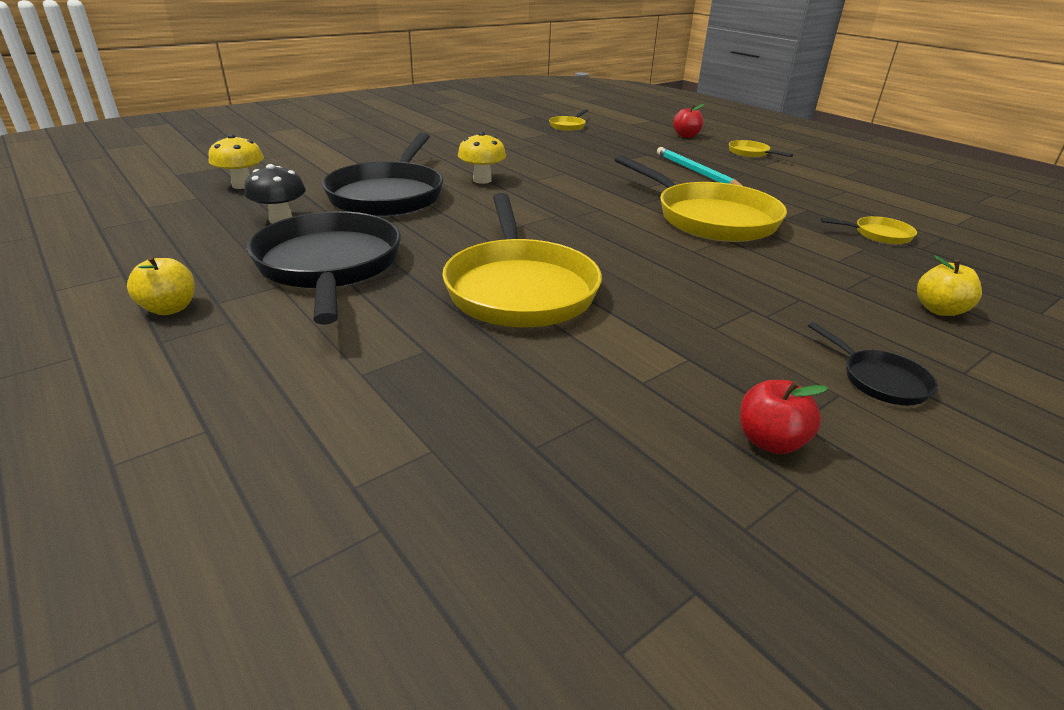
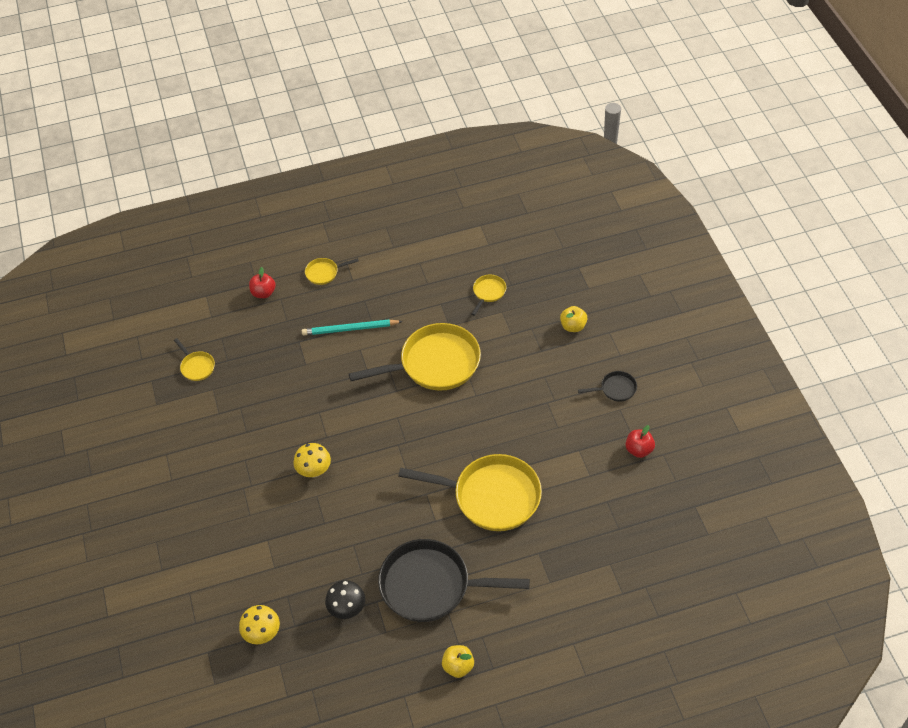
camera: 65 degrees left, 20 degrees up
black pan [322,133,443,217] -> none

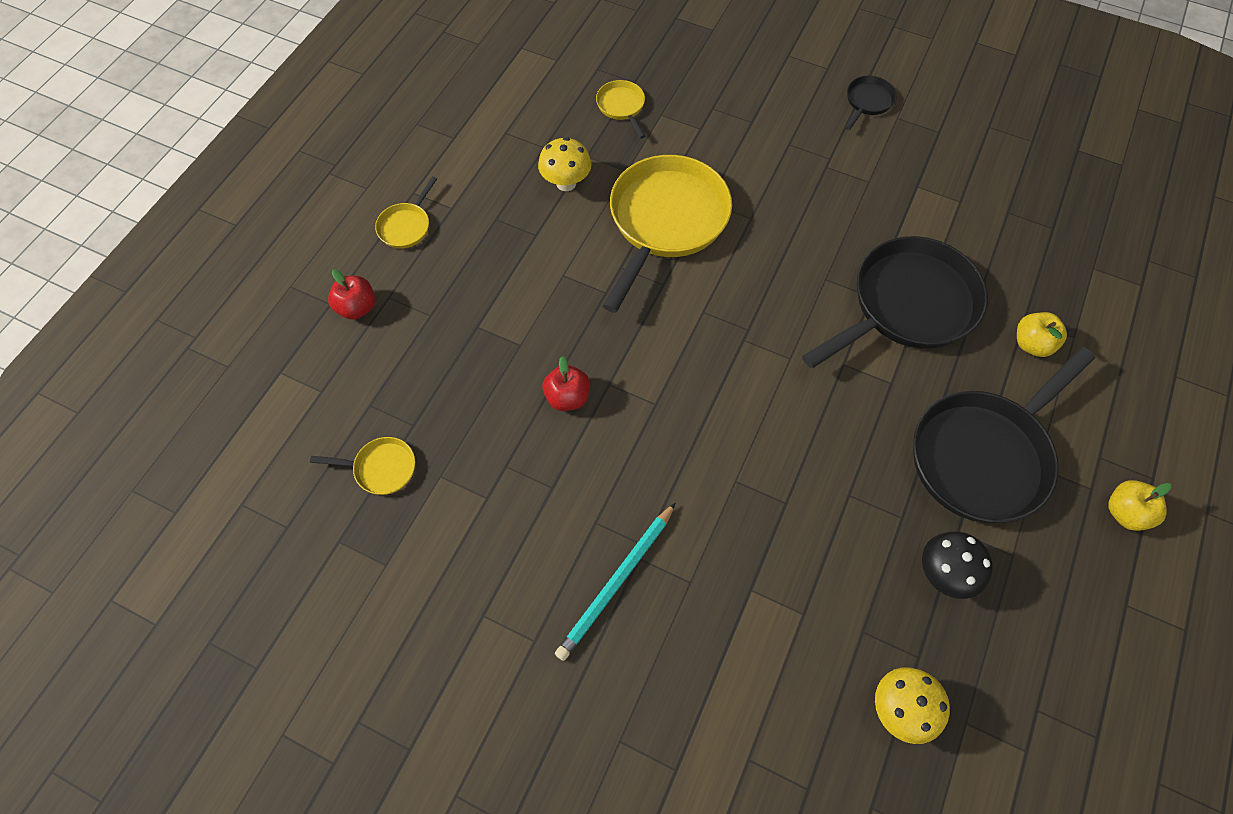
camera: 50 degrees left, 10 degrees up
yellow mushroom [293,443,331,477] -> yellow mushroom moved to [538,137,592,191]
turquoise pencil [302,319,403,336] -> turquoise pencil moved to [555,503,675,661]
yellow pan [398,454,542,531] -> black pan [802,236,988,368]
yellow apple [560,306,588,332] -> yellow apple moved to [1017,312,1067,357]
red apple [625,425,655,458] -> red apple moved to [543,356,590,411]

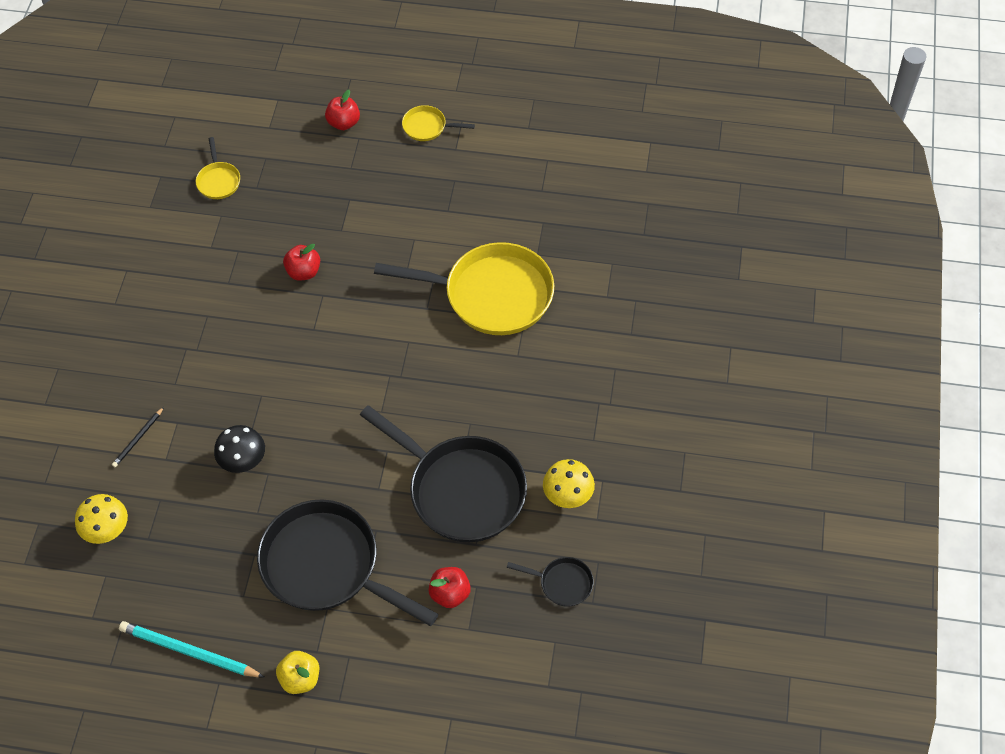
camera: 75 degrees right, 5 degrees down
yellow mushroom [538,137,592,191] -> yellow mushroom moved to [543,459,595,508]
turquoise pencil [555,503,675,661] -> turquoise pencil moved to [119,621,265,678]
yellow pan [596,80,646,138] -> none
black pan [845,76,897,130] -> black pan moved to [507,557,594,607]
black mushroom [922,532,993,599] -> black mushroom moved to [214,425,265,473]
yellow apple [1017,312,1067,357] -> red apple [428,567,471,608]
none -> black pencil [112,407,164,467]

